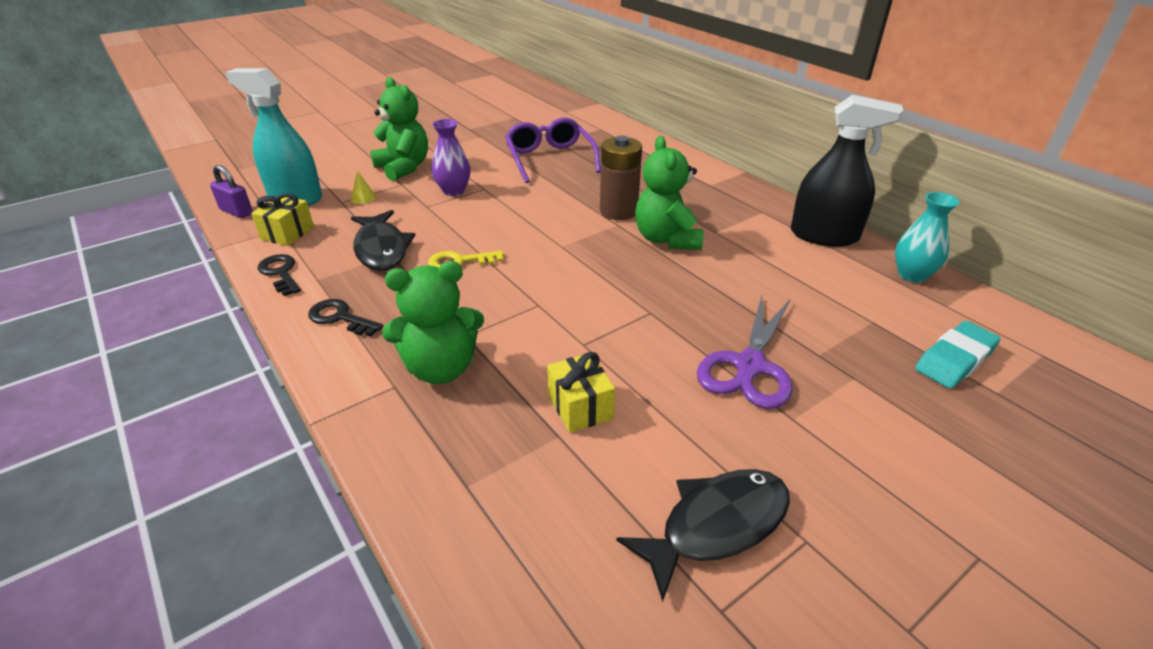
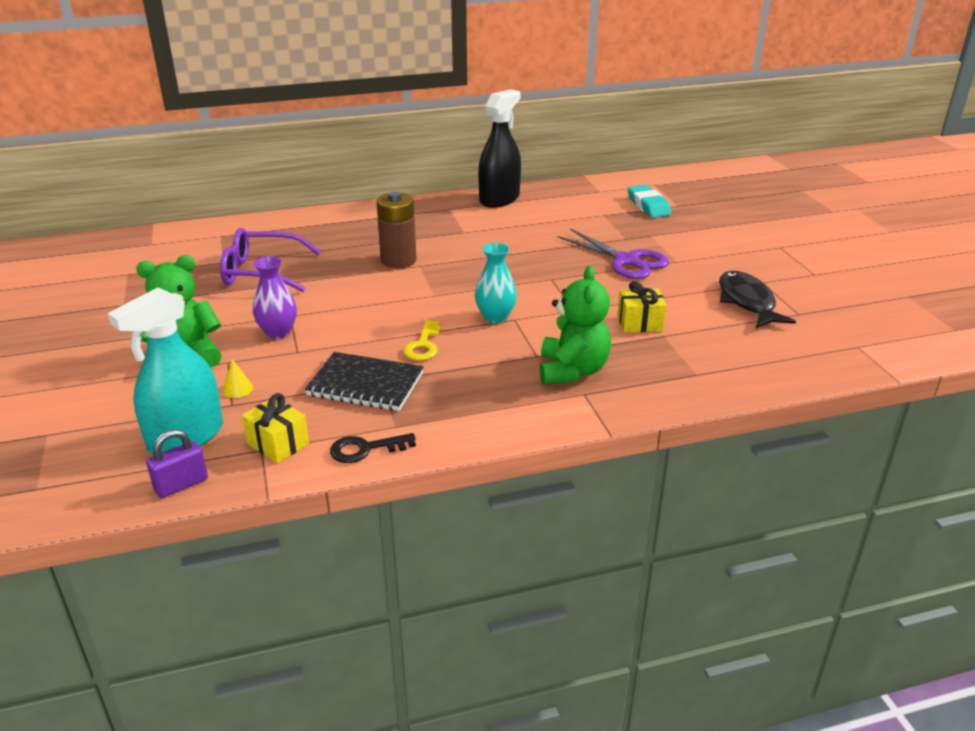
camera: 70 degrees left, 5 degrees down
black key [308,299,383,337] -> none
black fish [351,210,415,271] -> black notebook [305,352,424,411]
green teddy bear [635,136,703,250] -> none
turquoise vase [895,192,960,283] -> turquoise vase moved to [475,243,517,324]

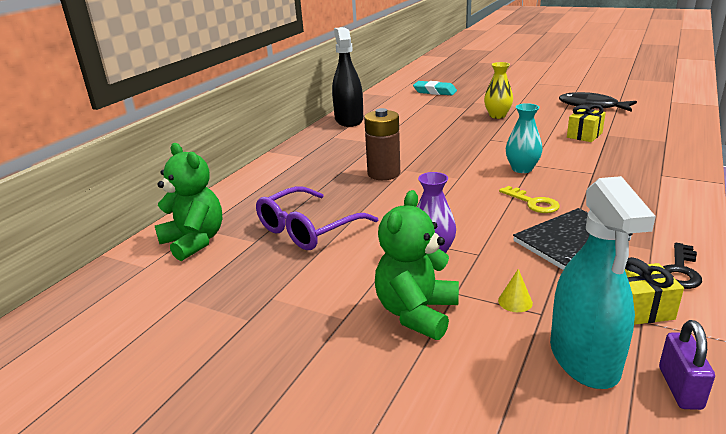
camera: 45 degrees left, 5 degrees down
green teddy bear [540,266,611,384] -> green teddy bear moved to [155,143,222,261]
purple scissors [557,228,669,279] -> yellow vase [484,62,513,119]

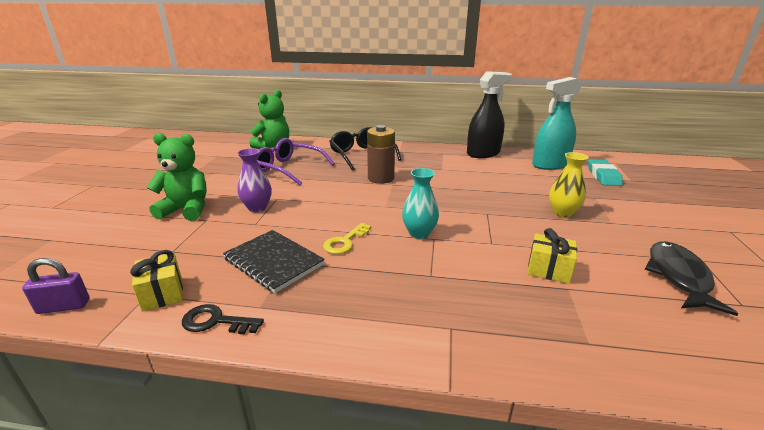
camera: 70 degrees right, 0 degrees up
yellow cone [498,269,533,312] -> none
turquoise spray bottle [550,176,656,389] -> turquoise spray bottle moved to [532,77,581,170]
none -> black glasses [329,127,402,170]

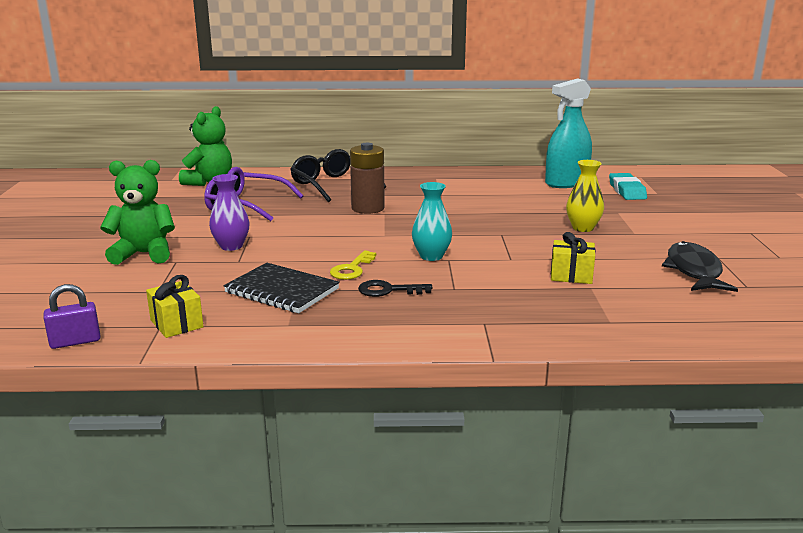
camera: 10 degrees left, 5 degrees down
black key [182,304,264,334] -> black key moved to [358,280,433,297]
black spray bottle [467,71,512,158] -> none

